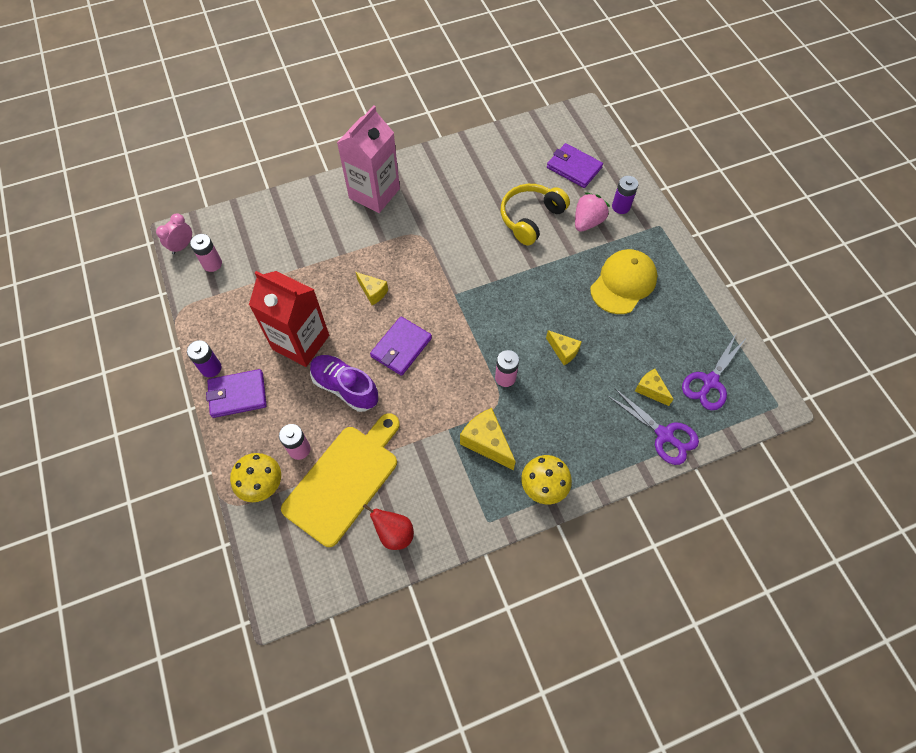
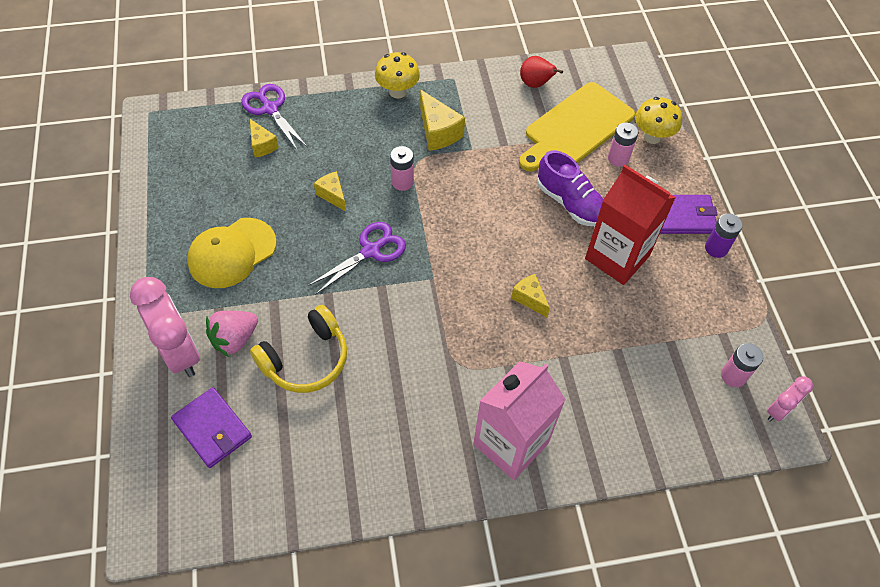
camera: 170 degrees left, 5 degrees down
purple wallet [370,316,432,376] -> none
purple battery [612,176,638,214] -> pink clock [130,277,200,377]
purple scissors [682,334,745,411] -> purple scissors moved to [308,222,406,294]

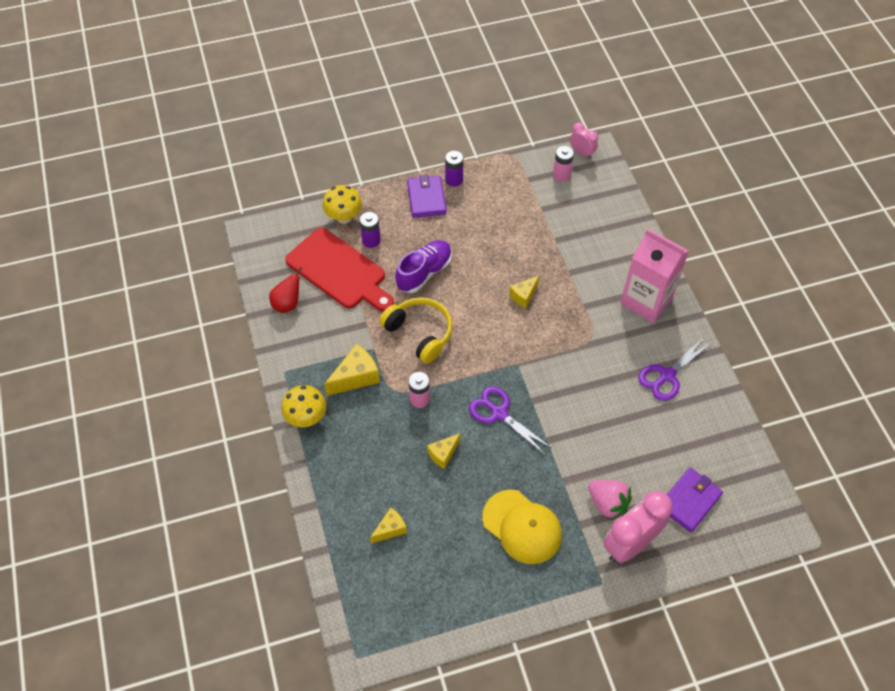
camera: 95 degrees left, 0 degrees up
purple scissors [241,84,307,151] -> purple scissors moved to [638,336,713,401]
yellow headphones [250,305,347,393] -> yellow headphones moved to [379,297,453,364]
yellow cutting board [519,82,635,171] -> red cutting board [285,228,394,312]
red carton [585,165,676,285] -> none
pink battery [608,122,638,167] -> purple battery [360,212,381,248]

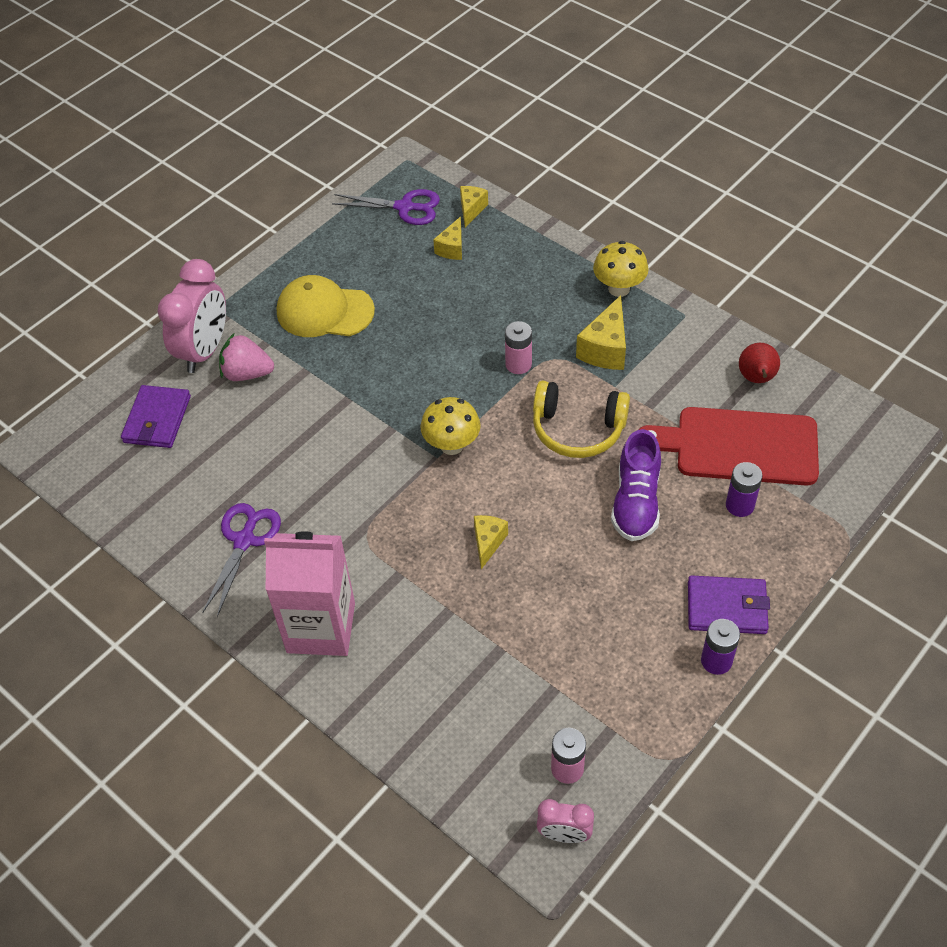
camera: 150 degrees right, 5 degrees down
yellow mushroom [322,185,362,224] -> yellow mushroom moved to [420,397,481,455]
purple wallet [407,175,447,218] -> purple wallet turned 45 degrees counterclockwise [688,575,770,634]
yellow cheese [427,433,461,469] -> yellow cheese moved to [460,186,488,228]
purple scissors [469,386,551,455] -> purple scissors moved to [332,189,440,225]

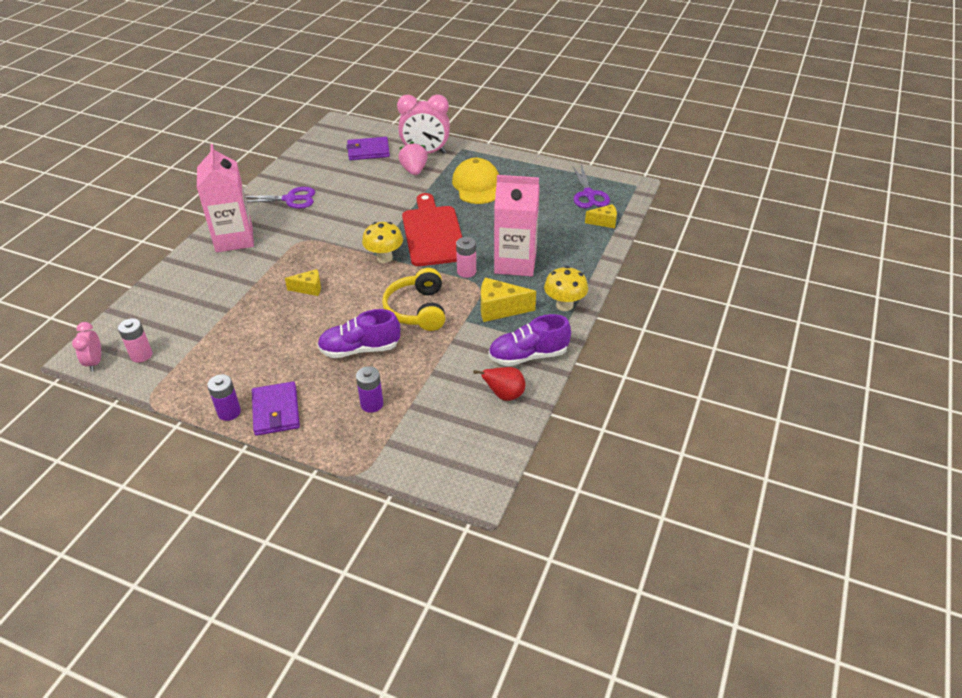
camera: 70 degrees right, 10 degrees down
yellow cheese [433,217,462,260] -> none
red cutting board [638,407,819,486] -> red cutting board moved to [402,193,462,266]
none -> purple shoe [488,314,571,366]
none -> pink carton [494,175,539,276]

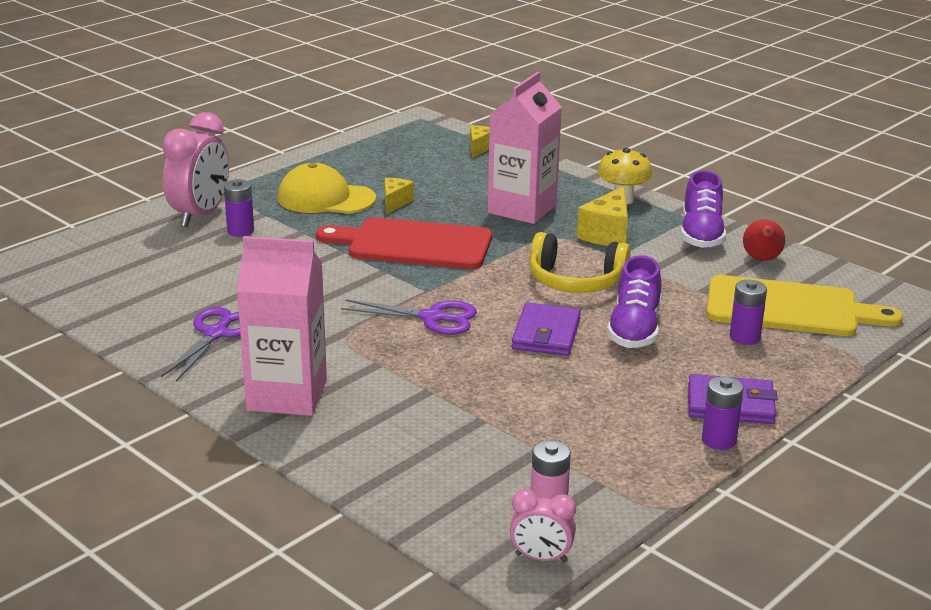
camera: 70 degrees left, 15 degrees down
yellow cheese [285,269,321,296] -> yellow cheese moved to [385,178,414,215]
purple wallet [346,137,390,160] -> purple wallet moved to [511,303,581,356]
yellow mushroom [362,222,403,263] -> none
pink strawberry [399,141,428,175] -> purple battery [224,179,254,237]
pink battery [456,237,476,278] -> none
purple scissors [573,165,610,208] -> purple scissors moved to [341,299,477,335]
none -> yellow cutting board [706,275,903,336]

